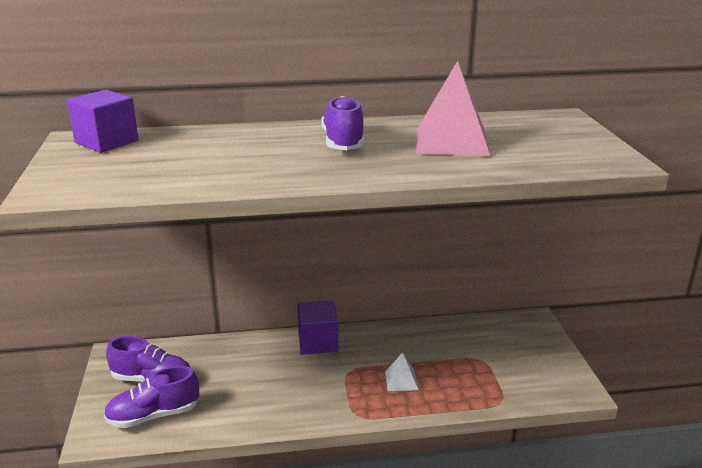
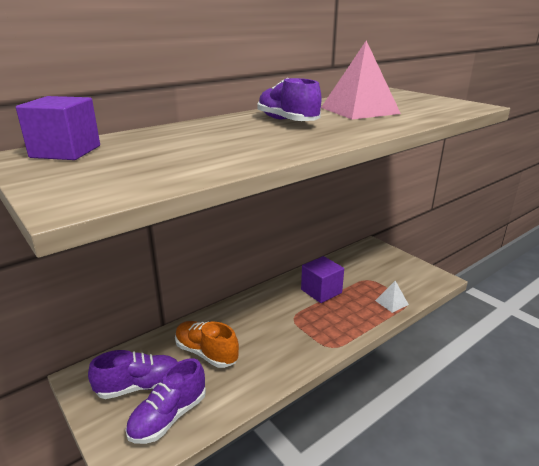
camera: 30 degrees left, 0 degrees up
purple cube [297,301,338,354] -> purple cube moved to [301,256,344,303]
white pyramid [385,353,419,391] -> white pyramid moved to [375,281,409,313]
none -> orange shoe [175,321,239,368]

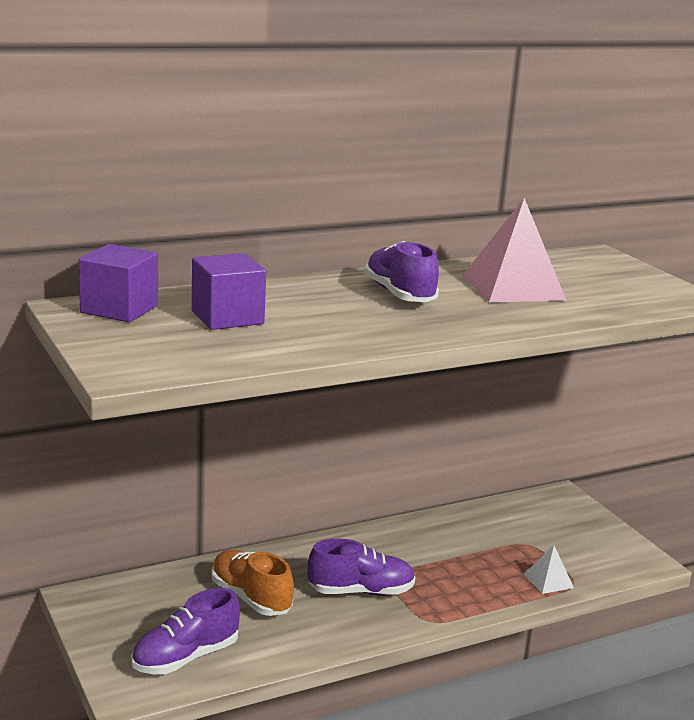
camera: 10 degrees right, 5 degrees down
purple shoe [88,350,177,399] -> purple shoe moved to [307,539,415,596]
purple cube [301,256,344,303] -> purple cube moved to [192,253,266,330]

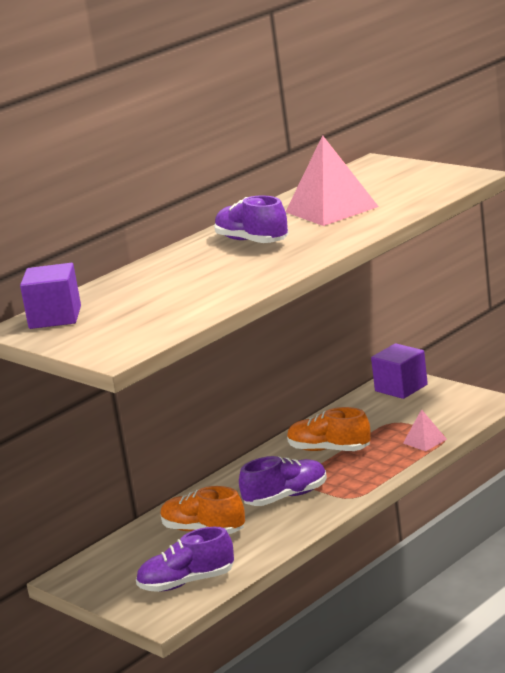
camera: 15 degrees left, 0 degrees up
purple shoe [131,588,240,674] -> purple shoe turned 45 degrees clockwise [136,527,234,592]
purple cube [192,253,266,330] -> purple cube moved to [371,343,428,399]
white pyramid [524,545,574,594] -> pink pyramid [403,409,447,451]
none -> orange shoe [287,407,371,451]

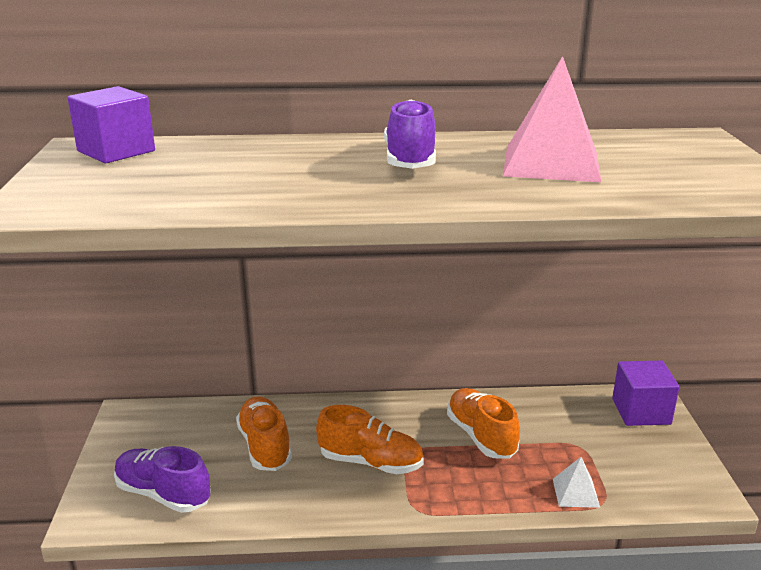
camera: 40 degrees right, 5 degrees up
purple shoe [239,456,327,506] -> orange shoe [316,405,424,474]
pink pyramid [403,409,447,451] -> white pyramid [553,457,600,508]

